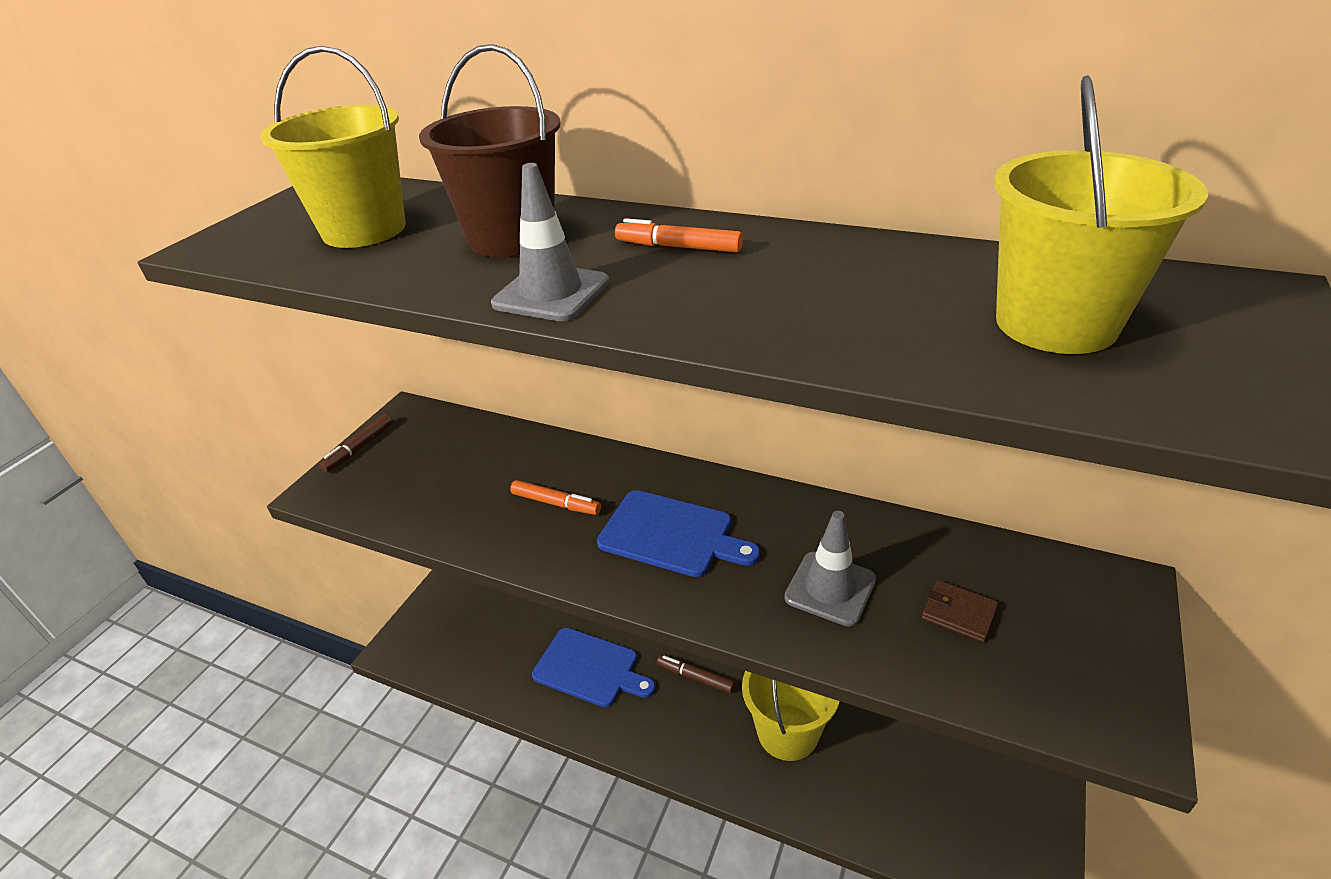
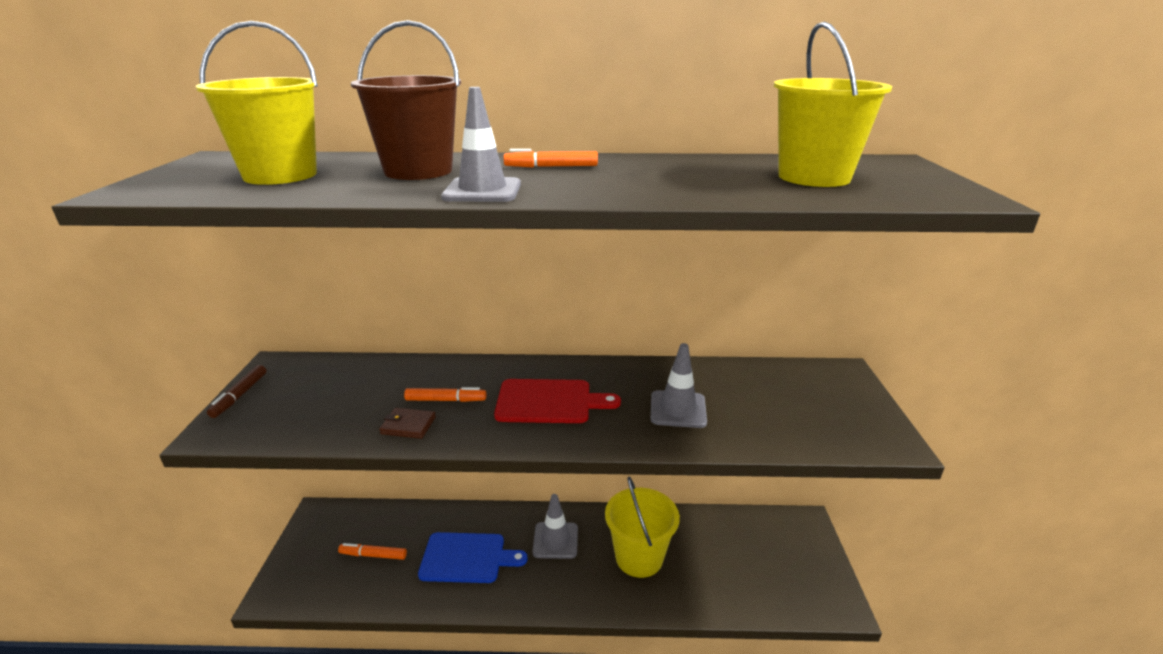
camera: 25 degrees left, 10 degrees down
blue cutting board [597,490,760,577] -> red cutting board [494,379,621,423]
brown marker [657,655,735,693] -> grey traffic cone [532,494,578,559]
brown wallet [922,580,998,643] -> brown wallet moved to [379,408,436,439]
none -> orange marker [338,543,407,560]

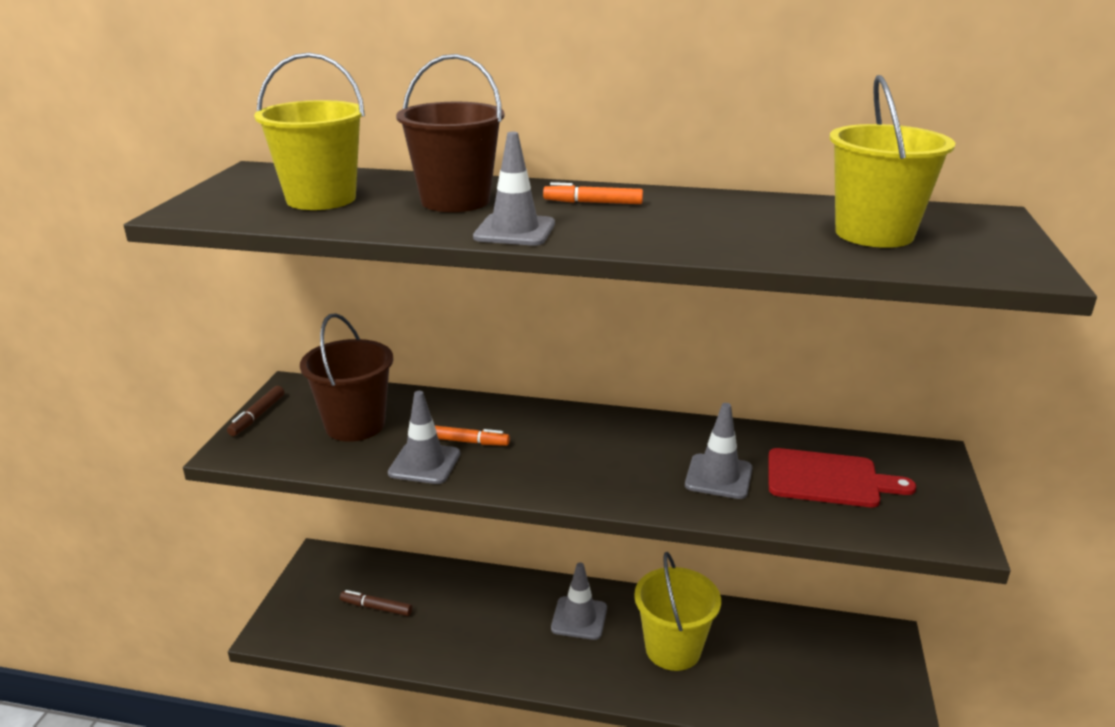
camera: 10 degrees right, 0 degrees up
orange marker [338,543,407,560] -> brown marker [340,590,412,616]
brown wallet [379,408,436,439] -> grey traffic cone [388,391,460,484]
blue cutting board [418,532,528,583] -> none
red cutting board [494,379,621,423] -> red cutting board moved to [768,448,916,507]
none -> brown bucket [300,313,394,441]

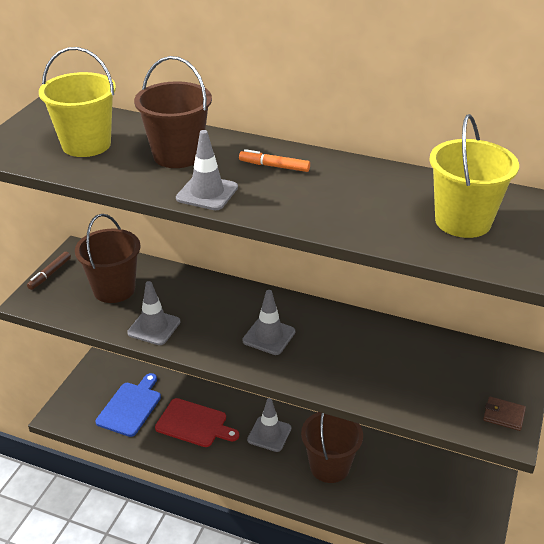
camera: 10 degrees right, 10 degrees up
brown marker [340,590,412,616] -> blue cutting board [95,373,161,437]
orange marker [435,426,510,446] -> none
yellow bucket [634,552,721,671] -> brown bucket [301,412,363,483]
grey traffic cone [685,403,752,499] -> grey traffic cone moved to [242,290,295,355]
red cutting board [768,448,916,507] -> red cutting board moved to [155,398,239,447]
none -> brown wallet [483,397,526,431]

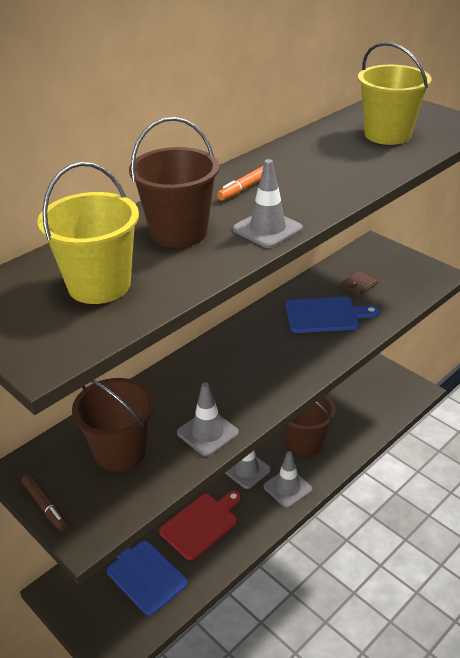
camera: 65 degrees left, 0 degrees up
grey traffic cone [242,290,295,355] -> grey traffic cone moved to [264,451,312,508]
brown wallet [483,397,526,431] -> brown wallet moved to [340,271,378,296]
none -> blue cutting board [286,297,379,333]

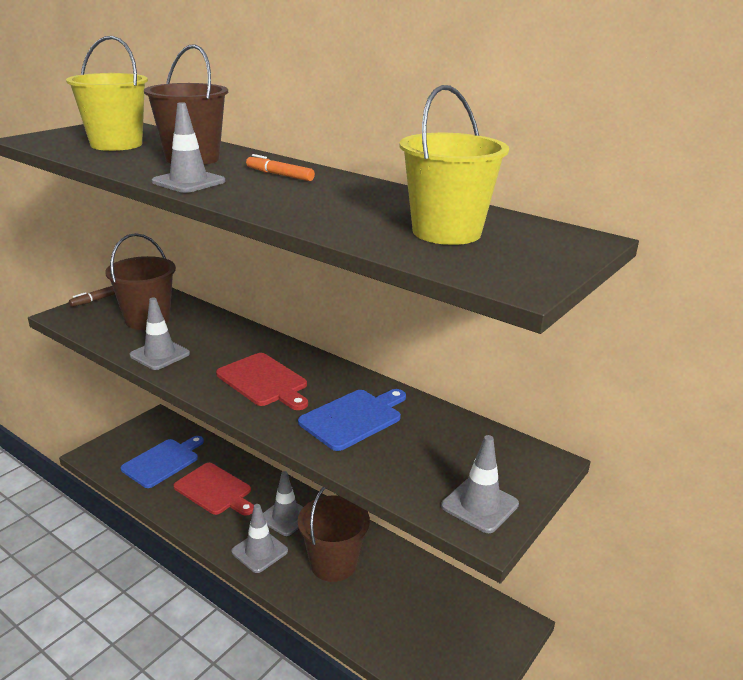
camera: 80 degrees right, 10 degrees down
blue cutting board [286,297,379,333] -> blue cutting board turned 120 degrees counterclockwise [298,389,406,451]
brown wallet [340,271,378,296] -> none
none -> red cutting board [216,353,308,410]
none -> grey traffic cone [441,435,519,533]

